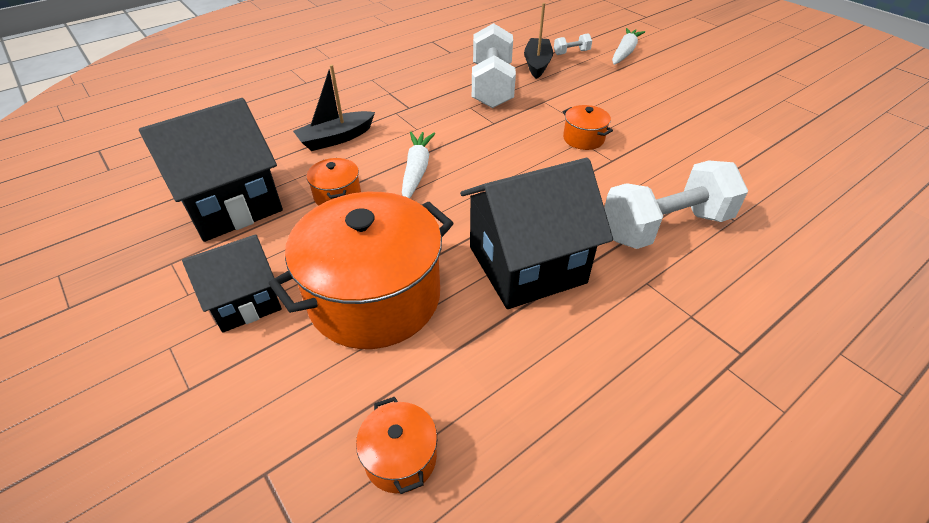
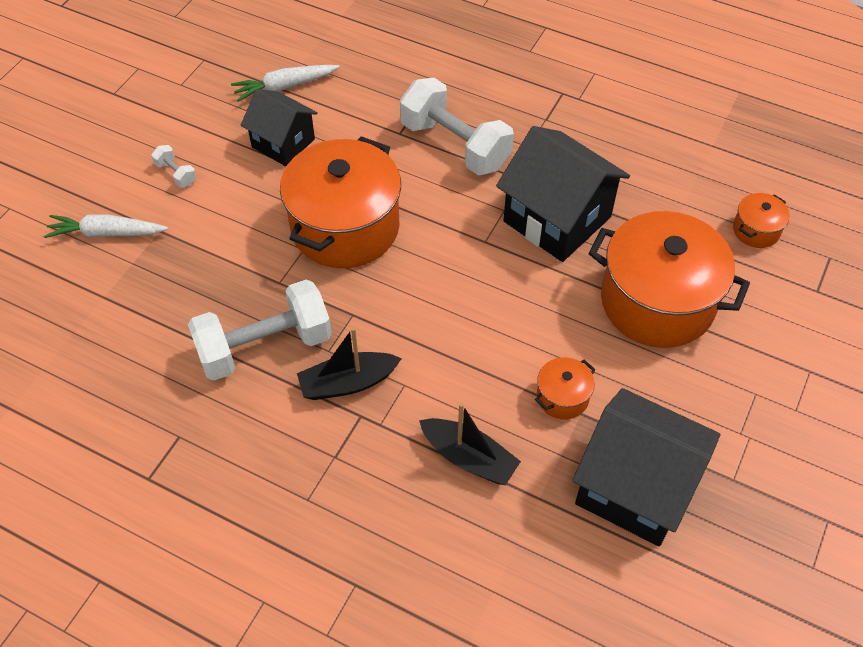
camera: 115 degrees left, 10 degrees up
black house [182,235,282,333] -> black house moved to [241,89,318,166]
white carrot [402,132,436,198] -> white carrot moved to [231,65,340,102]
black boat [524,3,553,79] -> black boat moved to [297,327,402,400]
white dumbbell [554,33,592,55] -> white dumbbell moved to [151,145,196,188]
orange pot [562,105,613,150] -> orange pot [280,136,401,268], size x2.31

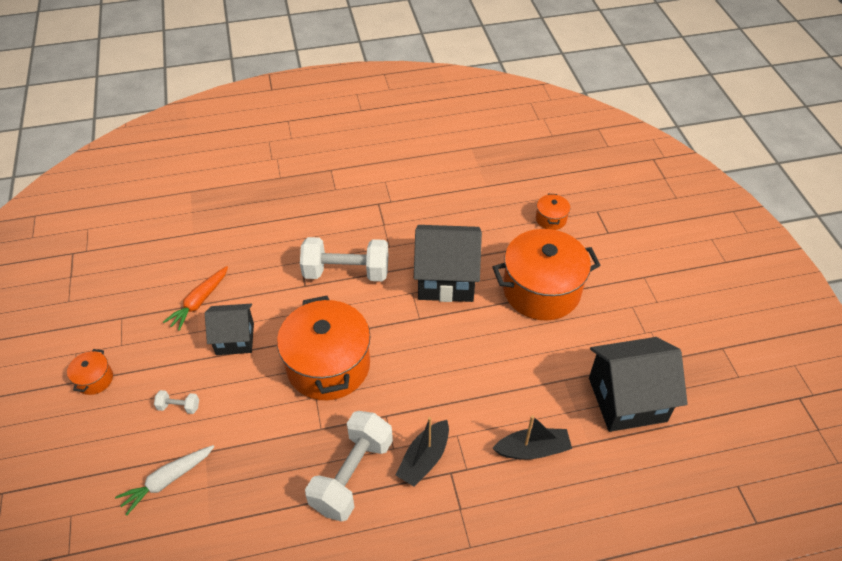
camera: 40 degrees left, 5 degrees down
white carrot [231,65,340,102] -> orange carrot [163,266,228,331]
orange pot [535,357,596,420] -> orange pot moved to [67,349,113,395]

